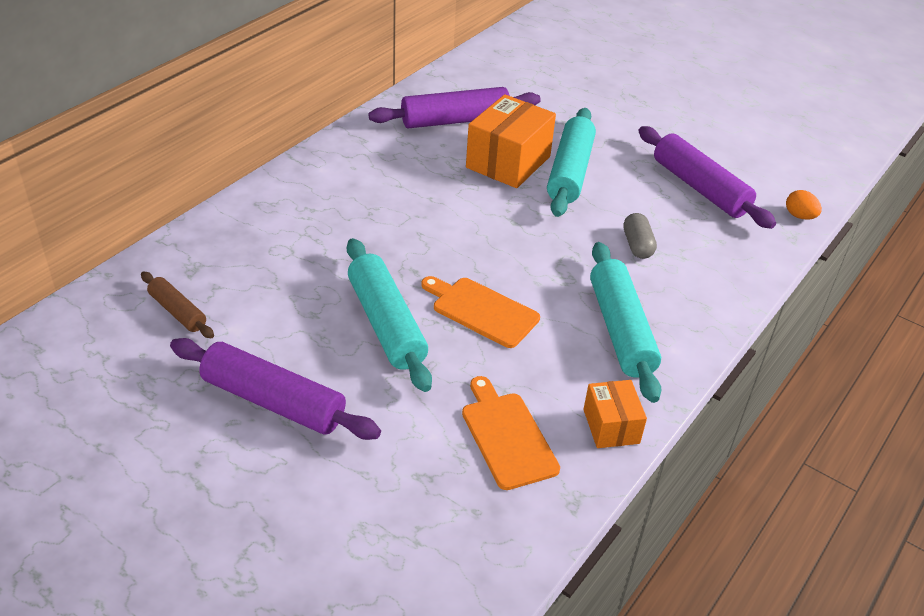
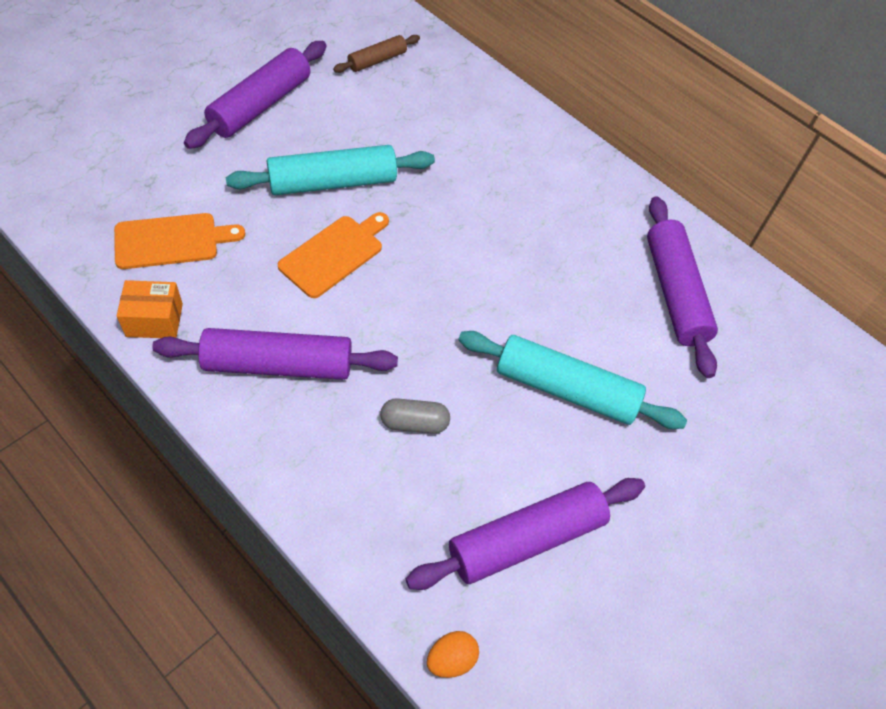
camera: 95 degrees right, 15 degrees up
orange box [466,94,556,188] -> none
turquoise rolling pin [590,242,661,403] -> purple rolling pin [152,328,398,380]

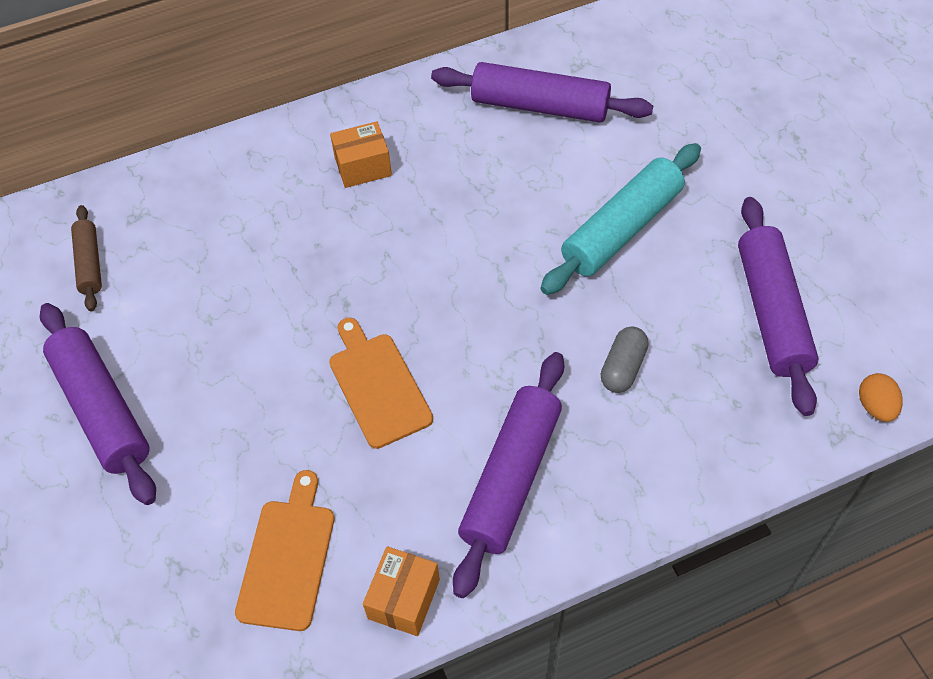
camera: 60 degrees left, 0 degrees up
turquoise rolling pin [226,145,435,195] -> none
none -> orange box [330,121,392,188]

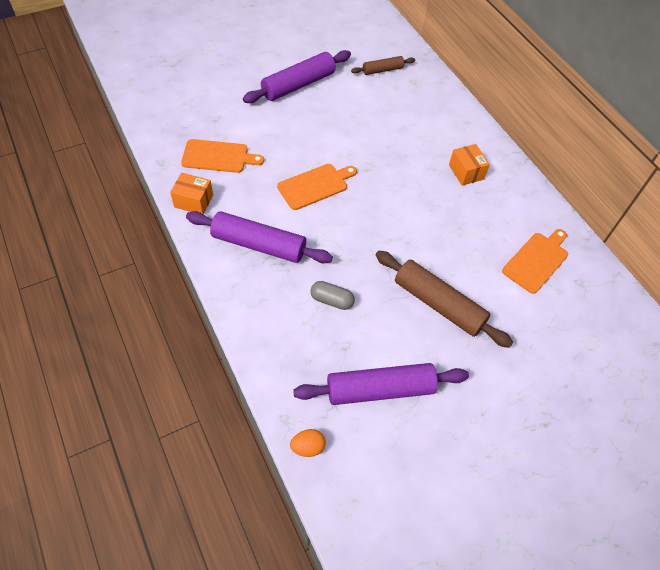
camera: 80 degrees right, 0 degrees up
purple rolling pin [431,62,653,123] -> orange cutting board [502,229,568,294]
turquoise rolling pin [540,143,701,295] -> brown rolling pin [376,251,513,348]

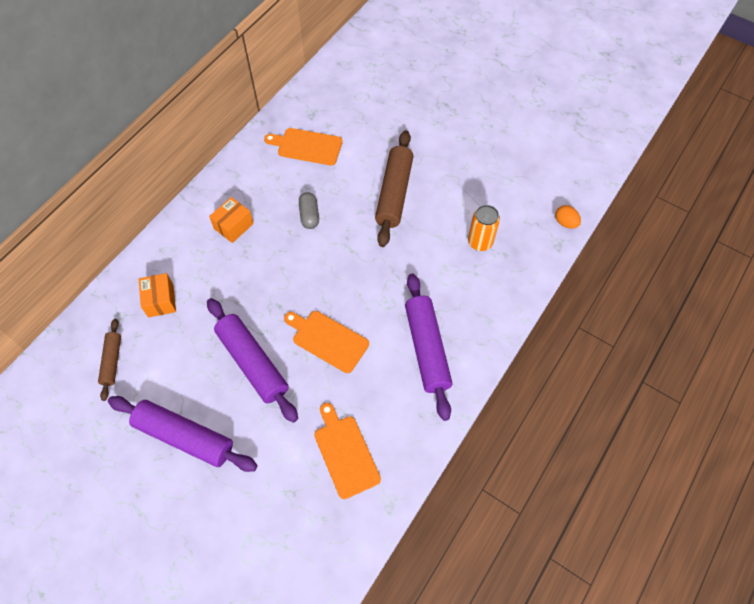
camera: 115 degrees left, 5 degrees up
orange box [170,173,213,214] -> orange box moved to [139,273,176,317]
purple rolling pin [293,363,469,405] -> purple rolling pin moved to [207,298,298,423]
grey capsule [310,281,355,310] -> grey capsule moved to [299,192,319,229]
brown rolling pin [351,56,415,75] -> brown rolling pin turned 45 degrees clockwise [98,319,121,401]
none -> orange can [468,205,500,251]

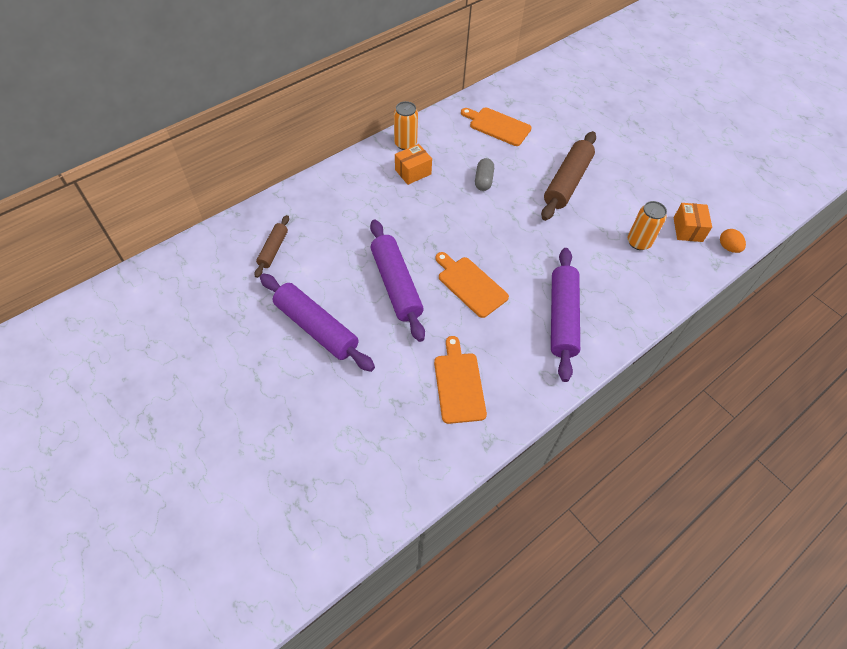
camera: 15 degrees right, 5 degrees down
orange box [139,273,176,317] -> orange box moved to [674,203,712,242]
none -> orange can [394,101,418,150]

